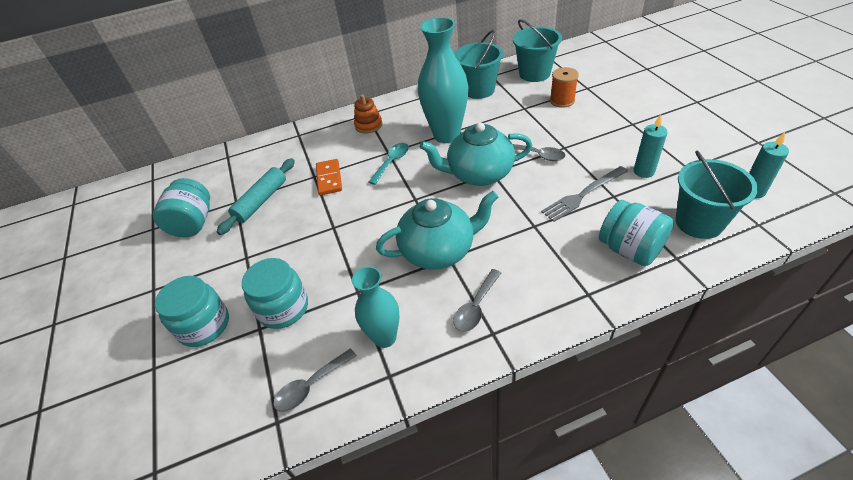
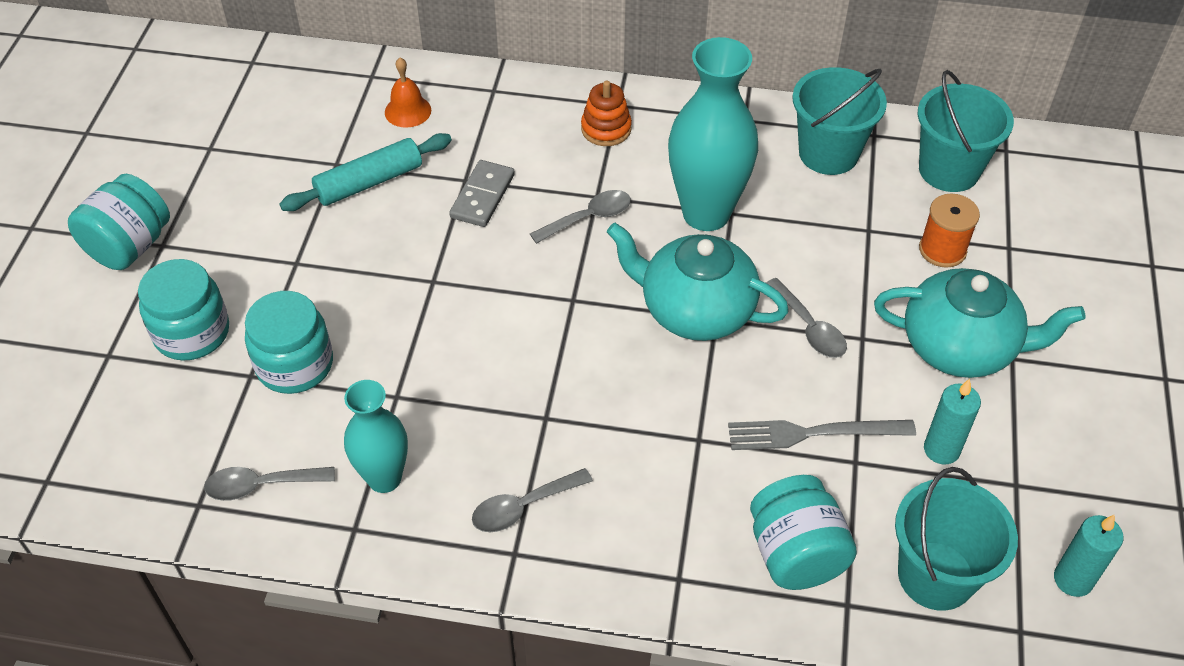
camera: 25 degrees right, 5 degrees up
turquoise jar [153,178,210,237] -> turquoise jar moved to [68,174,170,270]
orange domino [316,159,342,195] -> grey domino [449,160,515,227]
turquoise spoon [369,143,409,185] -> grey spoon [530,190,631,244]
turquoise teapot [376,191,499,270] -> turquoise teapot moved to [874,268,1085,378]
none -> orange bell [385,58,431,128]

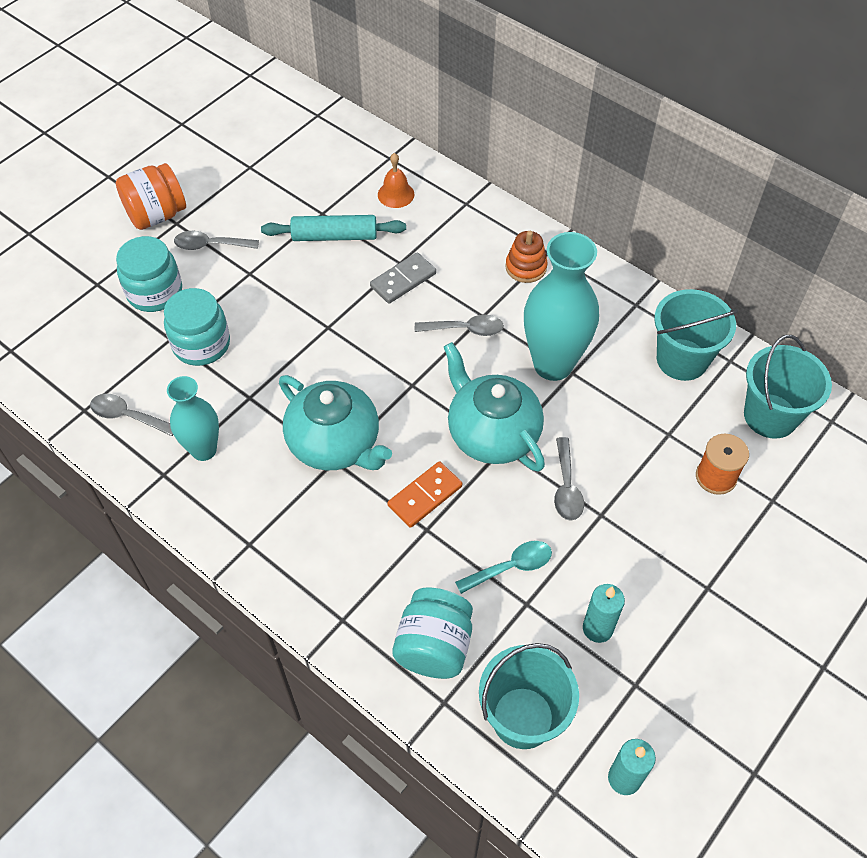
camera: 30 degrees right, 5 degrees up
turquoise jar [68,174,170,270] -> orange jar [116,163,186,230]
grey spoon [472,468,593,532] -> grey spoon moved to [174,231,259,250]
grey fork [728,420,916,450] -> turquoise spoon [455,541,552,594]
turquoise teapot [874,268,1085,378] -> turquoise teapot moved to [279,375,392,470]
none -> orange domino [387,461,462,528]

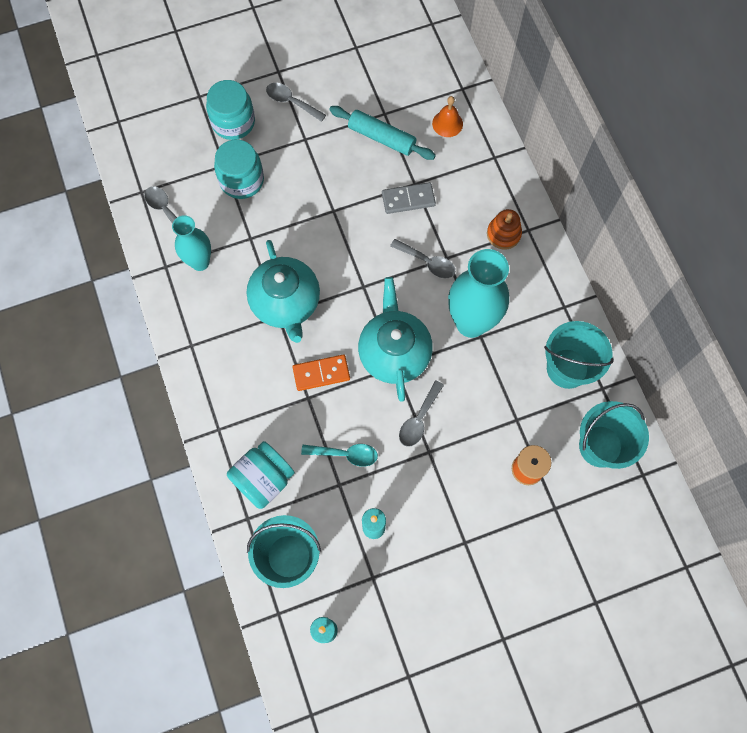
camera: 30 degrees right, 15 degrees up
orange jar [116,163,186,230] -> none

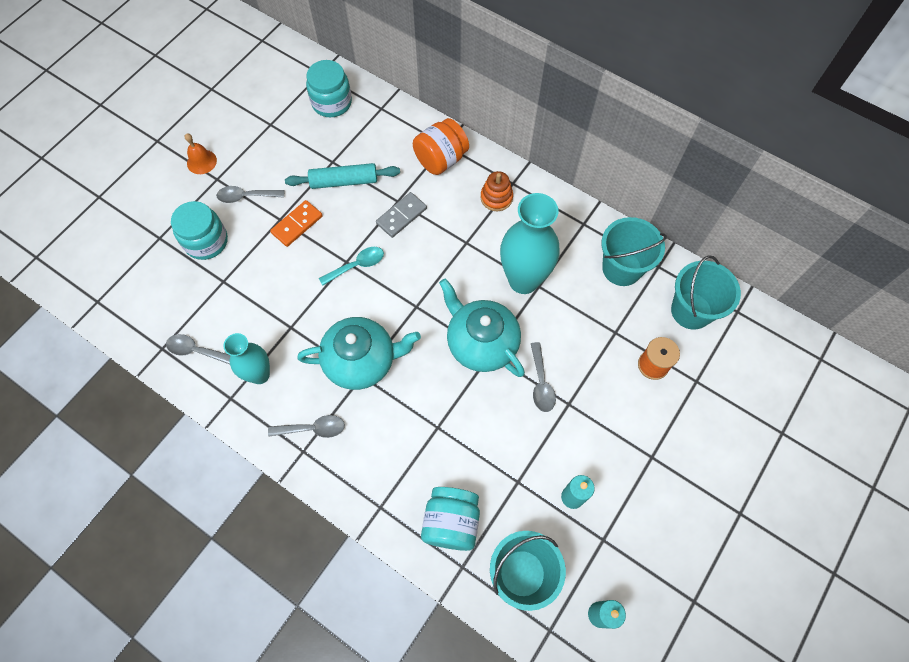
camera: 35 degrees left, 5 degrees down
turquoise jar [214,140,264,199] -> turquoise jar moved to [306,60,352,118]
turquoise teapot [247,240,320,343] -> turquoise teapot turned 45 degrees counterclockwise [297,317,421,390]
orange domino [293,354,350,391] -> orange domino moved to [270,200,323,247]
turquoise spoon [301,444,378,467] -> turquoise spoon moved to [319,247,384,286]
grey spoon [390,239,456,278] -> grey spoon moved to [268,415,345,438]
orange bell [432,96,463,137] -> orange bell moved to [185,133,217,174]
none -> orange jar [413,118,469,175]

